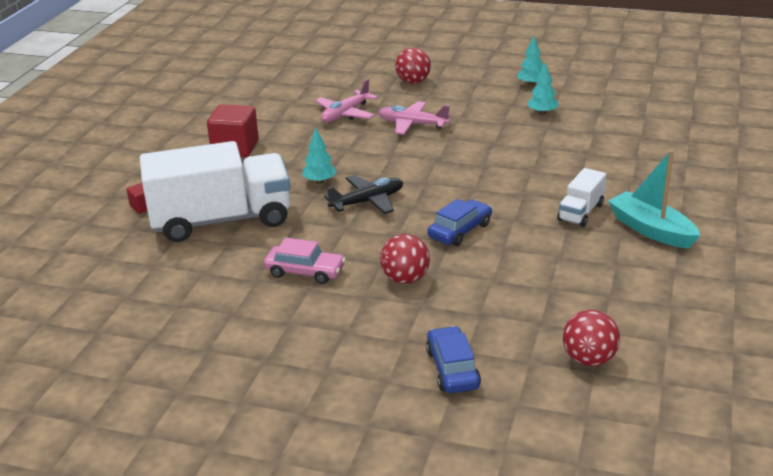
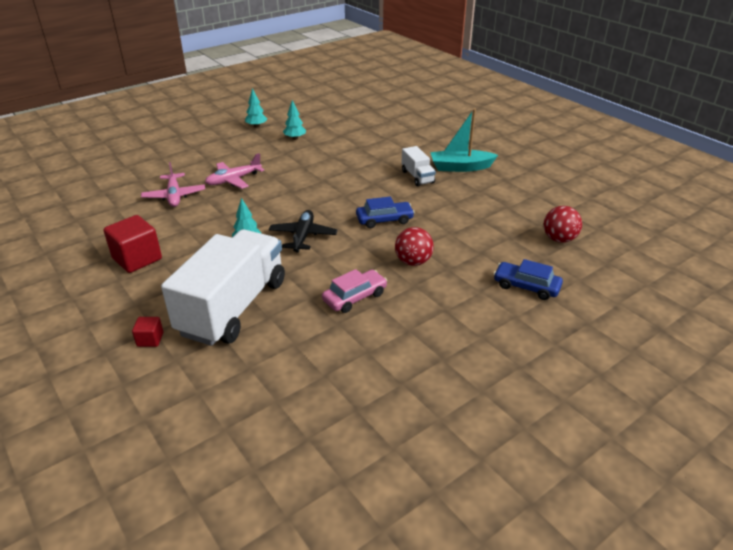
camera: 55 degrees left, 5 degrees up
red ball [395,47,431,84] -> none
blue car [427,199,492,246] -> blue car turned 90 degrees clockwise [356,196,415,228]

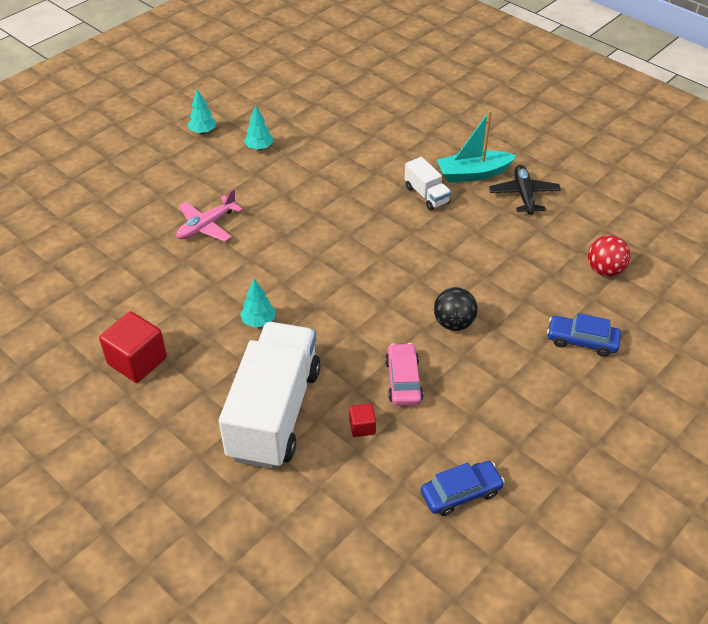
camera: 10 degrees left, 10 degrees up
red cube [132,317,163,347] -> red cube moved to [349,403,376,437]
pink plane [141,162,205,207] -> none
black plane [269,210,337,253] -> black plane moved to [489,165,561,215]
pink car [322,269,387,313] -> pink car turned 45 degrees counterclockwise [385,343,423,406]
blue car [356,196,415,228] -> blue car moved to [421,461,505,516]
red ball [395,227,434,266] -> black ball [434,287,478,331]

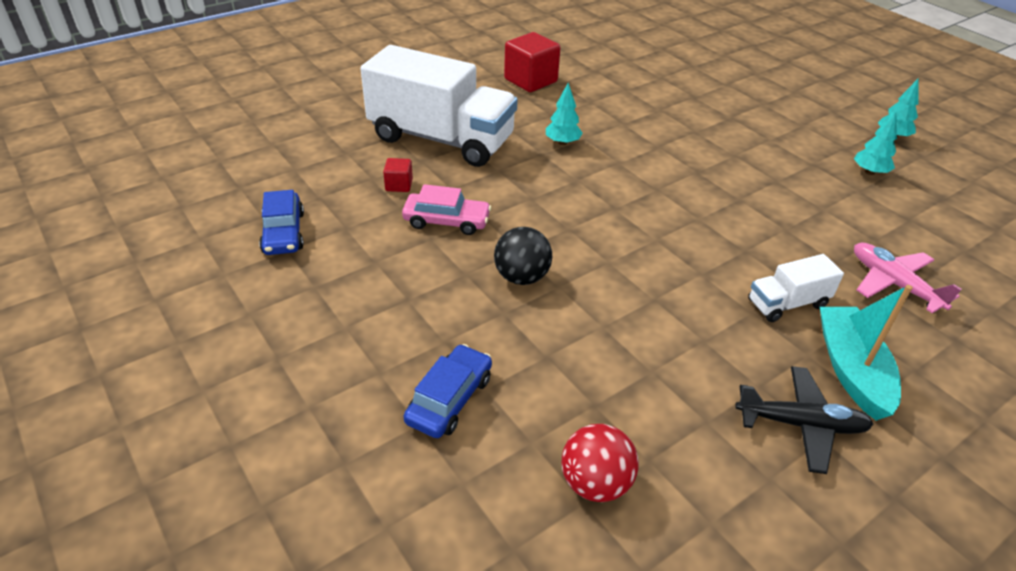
camera: 100 degrees right, 5 degrees down
pink plane [176,189,243,242] -> pink plane moved to [854,242,962,314]

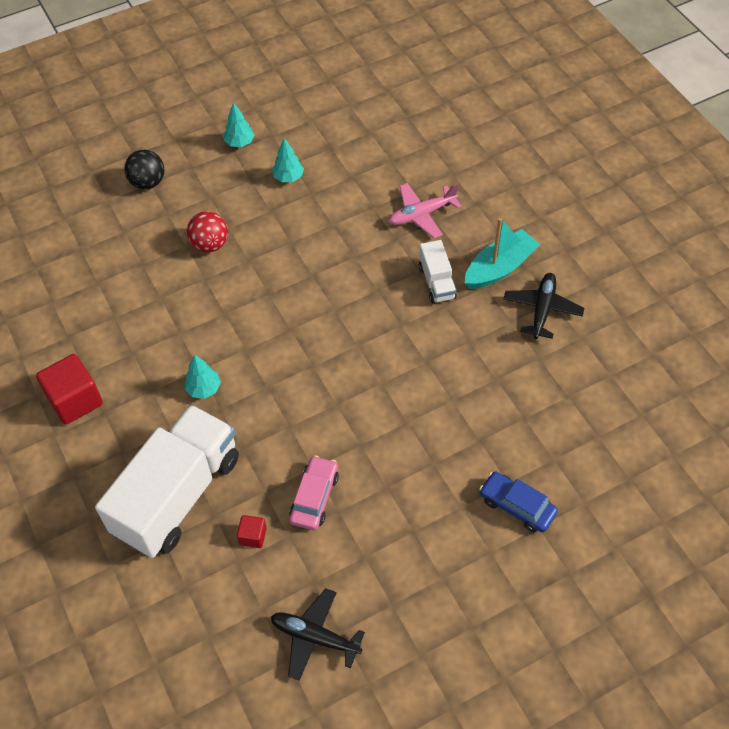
camera: 80 degrees left, 15 degrees up
blue car [259,190,304,255] -> black plane [271,588,365,681]
black ball [494,227,552,285] -> black ball moved to [124,150,164,189]
red ball [562,424,639,502] -> red ball moved to [187,211,228,252]
turquoise boat [820,285,913,421] -> turquoise boat turned 135 degrees clockwise [465,218,540,289]

